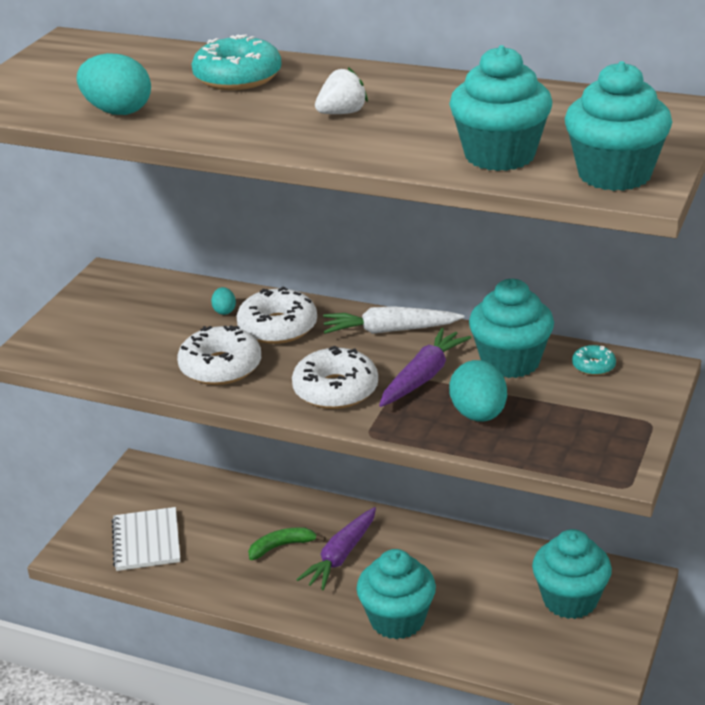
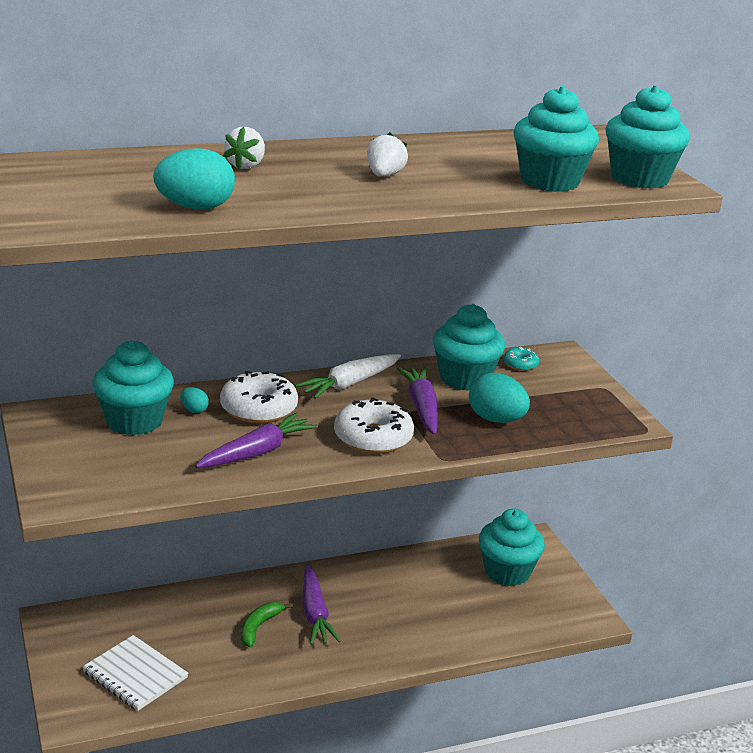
camera: 45 degrees left, 5 degrees down
white donut [177,325,261,385] -> purple carrot [195,413,318,468]
turquoise donut [192,34,281,90] -> white strawberry [223,127,265,169]
turquoise cupcake [357,549,436,639] -> turquoise cupcake moved to [93,340,174,435]

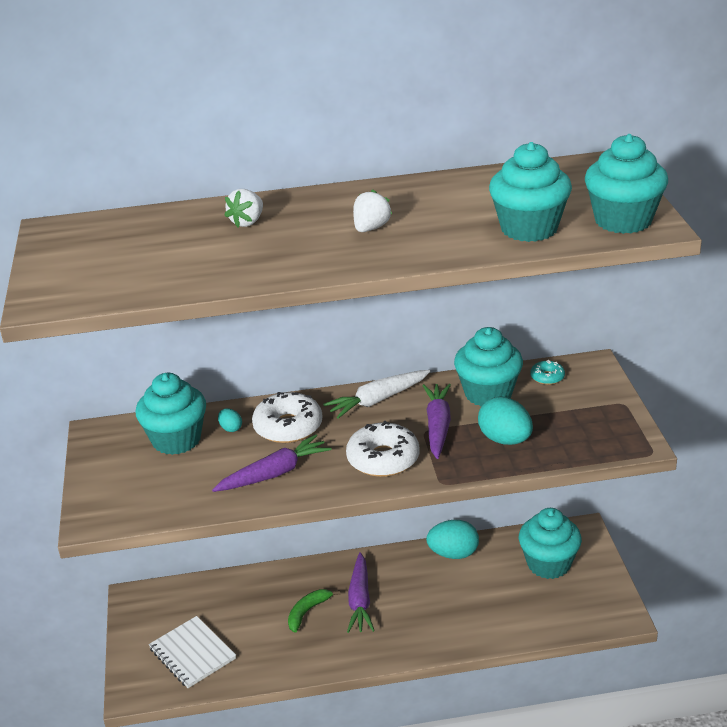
camera: 15 degrees right, 5 degrees up
turquoise egg [153,148,235,210] -> turquoise egg moved to [426,520,479,559]

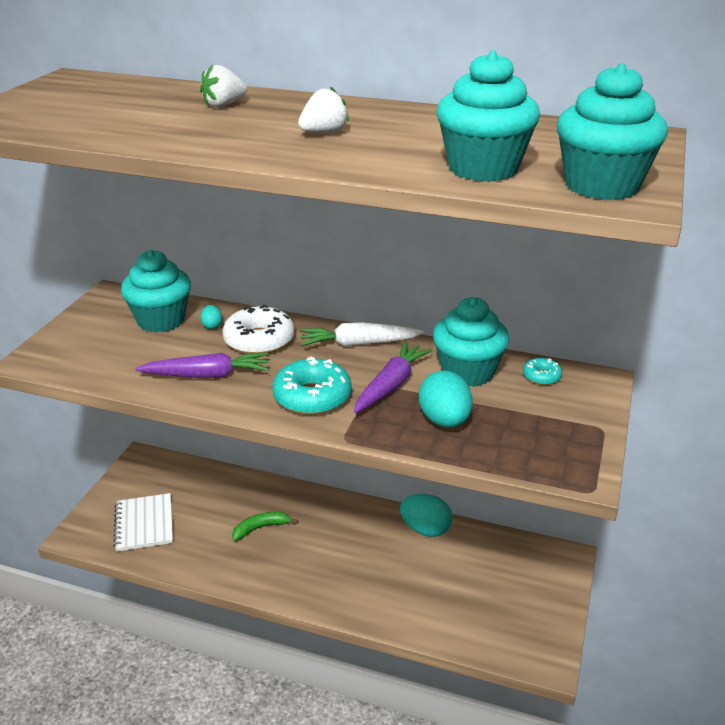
camera: 25 degrees right, 0 degrees up
white donut [346,421,419,477] -> turquoise donut [272,356,352,415]
purple carrot [347,552,375,633] -> none
turquoise cupcake [519,508,582,579] -> none

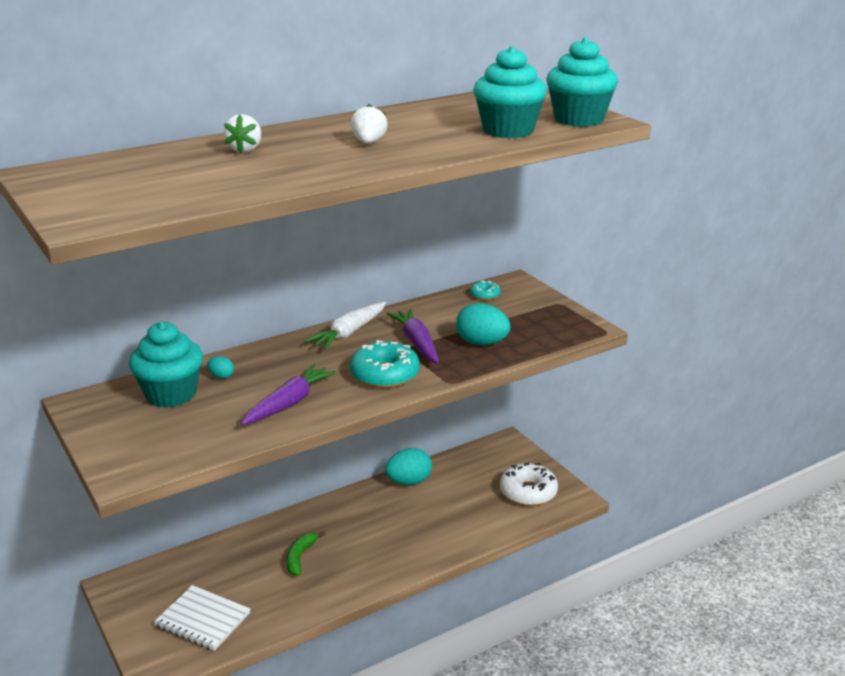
camera: 50 degrees left, 5 degrees down
white donut [222,304,294,354] -> white donut moved to [500,463,558,506]
turquoise cupcake [433,297,509,387] -> none

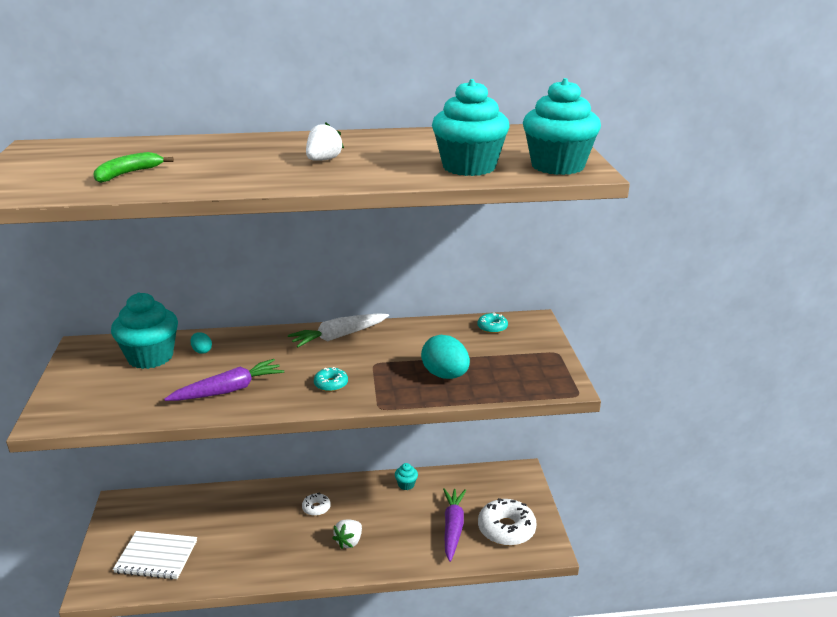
camera: 25 degrees right, 0 degrees up
white notebook [154,585,250,651] -> white notebook turned 45 degrees counterclockwise [113,531,197,580]
white strawberry [224,114,261,153] -> white strawberry moved to [333,519,362,549]
green banana [286,531,325,576] -> green banana moved to [93,152,174,183]
turquoise donut [350,340,420,388] -> turquoise donut [314,367,348,392], size x0.51
turquoise egg [385,448,432,485] -> turquoise cupcake [395,463,418,490]
purple carrot [386,309,439,364] -> purple carrot moved to [443,488,466,562]
none -> white donut [302,493,330,516]

